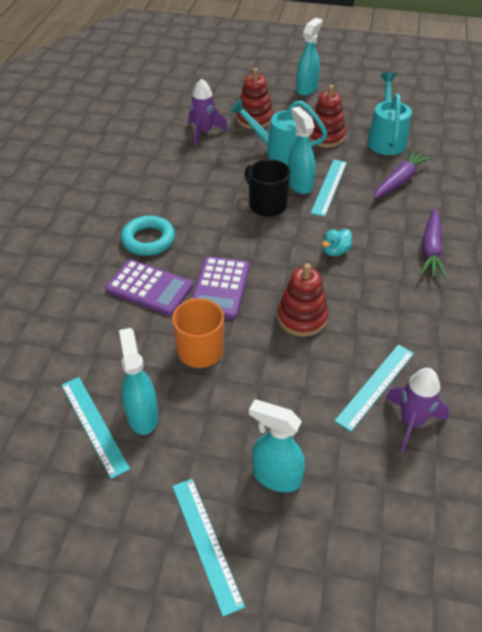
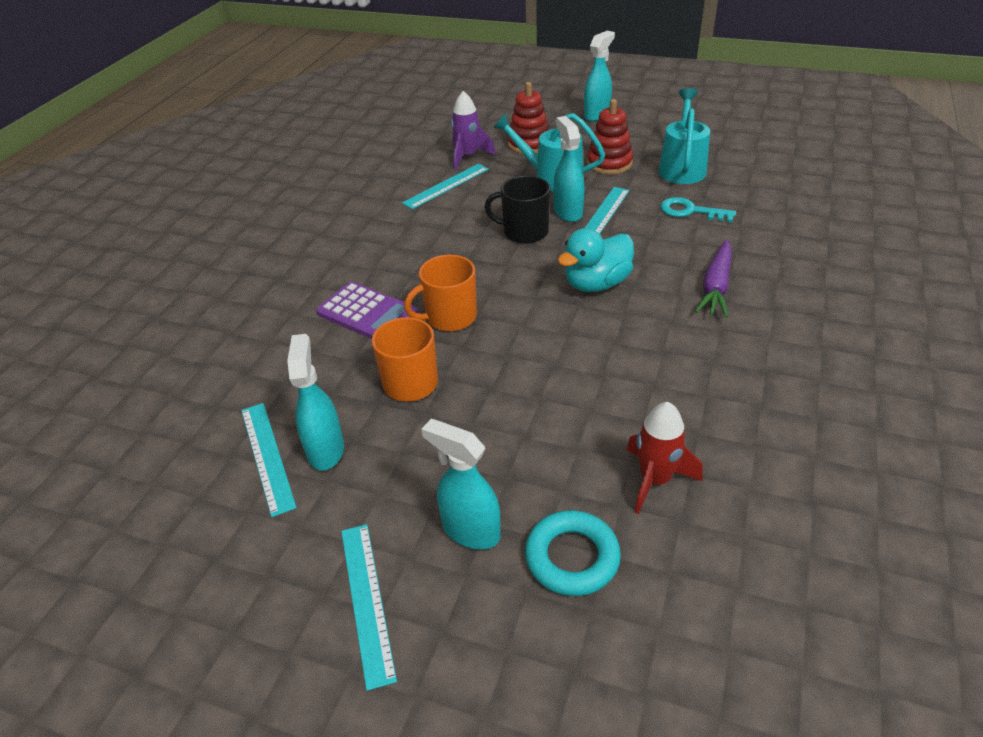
camera: 10 degrees right, 5 degrees down
turquoise ring [121,216,175,256] -> turquoise ring moved to [525,510,621,596]
purple calculator [192,256,250,319] -> orange mug [404,255,477,331]
black mug [245,159,290,217] -> black mug turned 45 degrees counterclockwise [485,176,550,244]
red stacking toy [277,263,328,336] -> none
turquoise duck [322,229,352,256] -> turquoise duck [558,228,634,292], size x1.84
turquoise ruler [335,345,414,432] -> turquoise ruler moved to [402,164,489,209]
purple carrot [374,150,432,198] -> turquoise key [661,197,736,222]
purple rocket [385,368,449,452] -> red rocket [626,402,703,514]

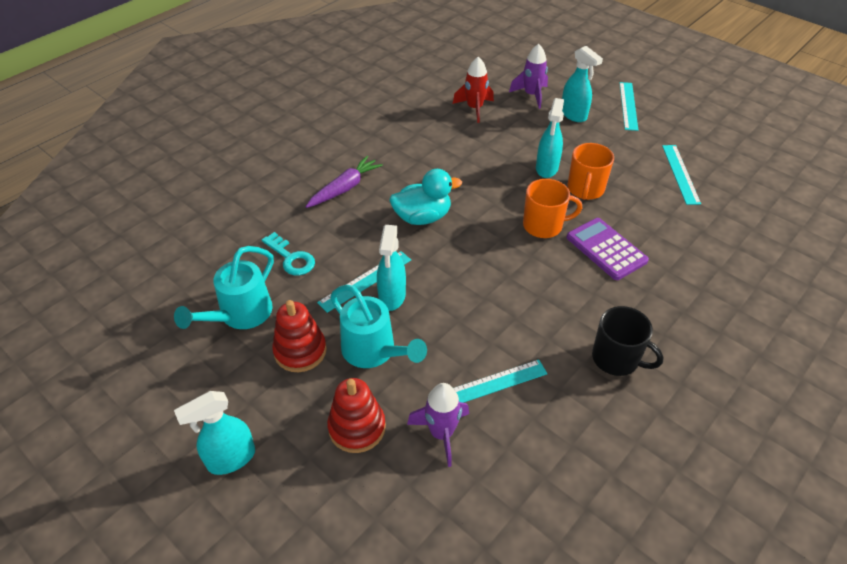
camera: 160 degrees left, 5 degrees up
turquoise spray bottle [287,334,344,471] -> turquoise spray bottle moved to [536,98,564,178]
black mug [485,176,550,244] -> black mug moved to [592,306,664,376]
turquoise ring [525,510,621,596] -> purple rocket [509,44,548,109]

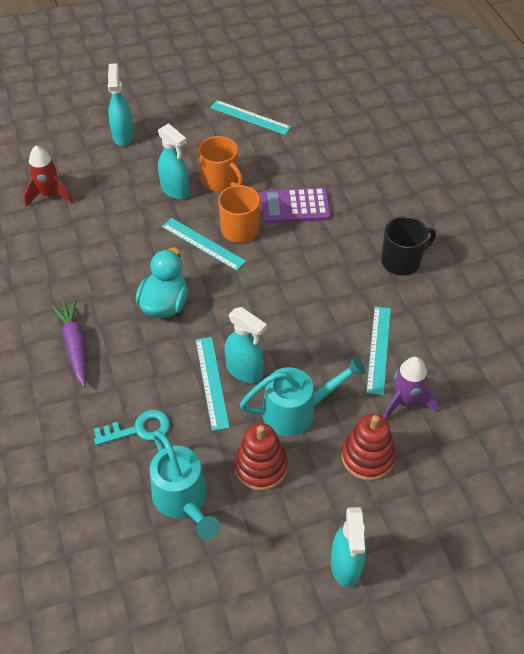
camera: 60 degrees left, 5 degrees up
purple rocket [509,44,548,109] -> none
turquoise spray bottle [562,46,603,122] -> turquoise spray bottle turned 90 degrees counterclockwise [108,63,134,146]
turquoise ruler [620,82,638,131] -> turquoise ruler moved to [162,218,246,271]

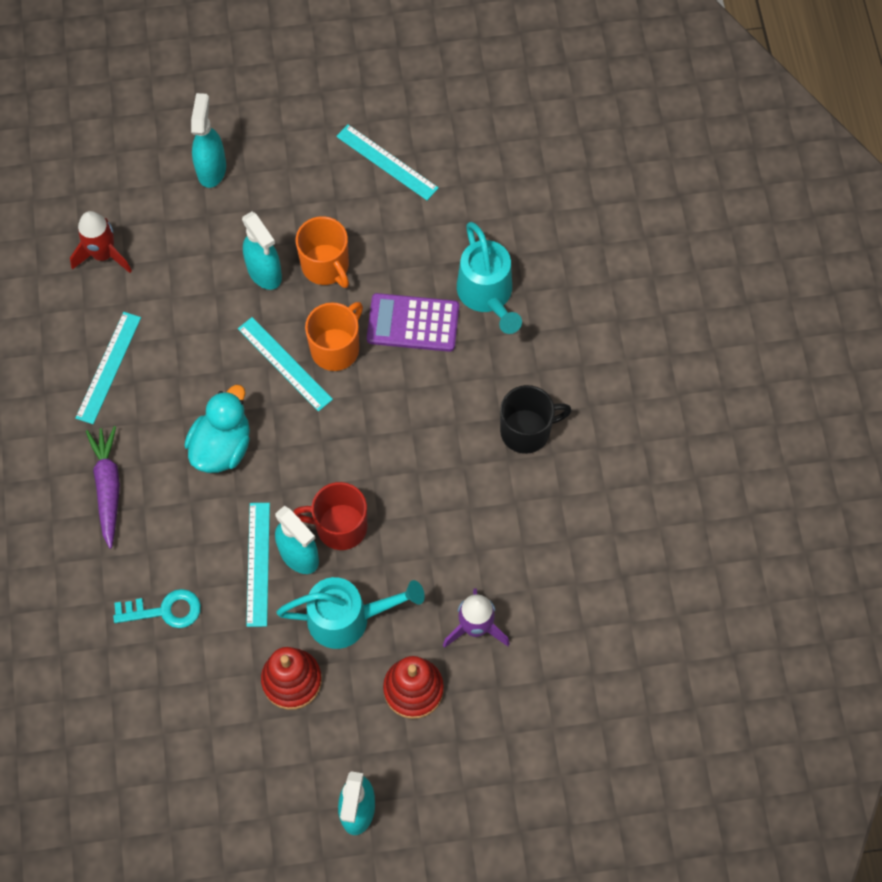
camera: 10 degrees right, 15 degrees up
turquoise watering can [150,430,220,540] -> turquoise watering can moved to [457,222,522,334]
turquoise ruler [366,306,391,395] -> turquoise ruler moved to [75,312,141,424]
none -> red mug [293,482,367,550]

